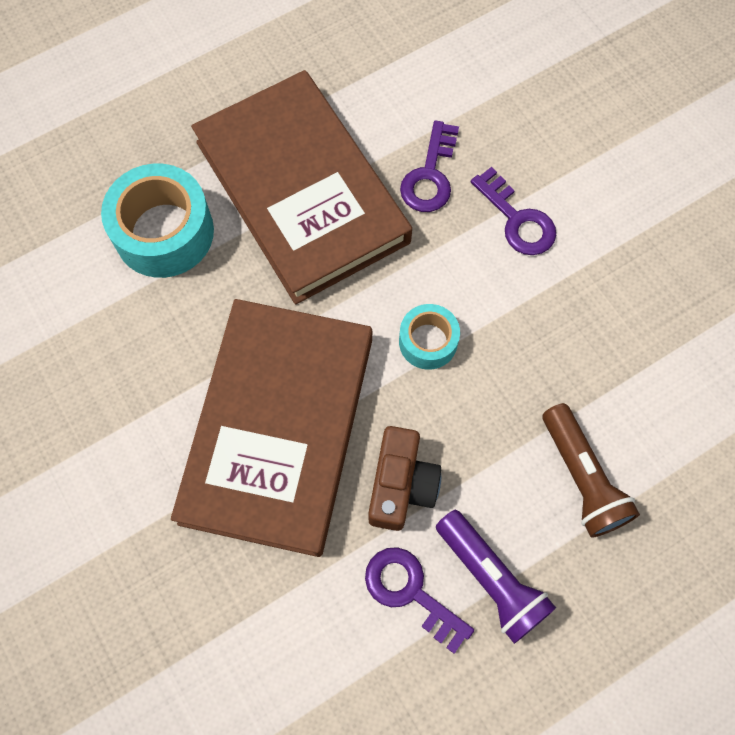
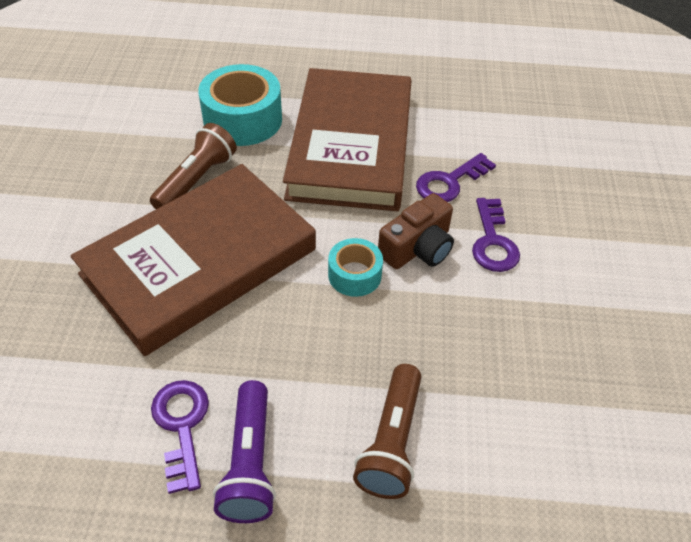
camera: 35 degrees right, 20 degrees down
brown camera [368,426,441,531] -> brown camera moved to [378,193,454,269]
none -> brown flashlight [150,123,237,209]

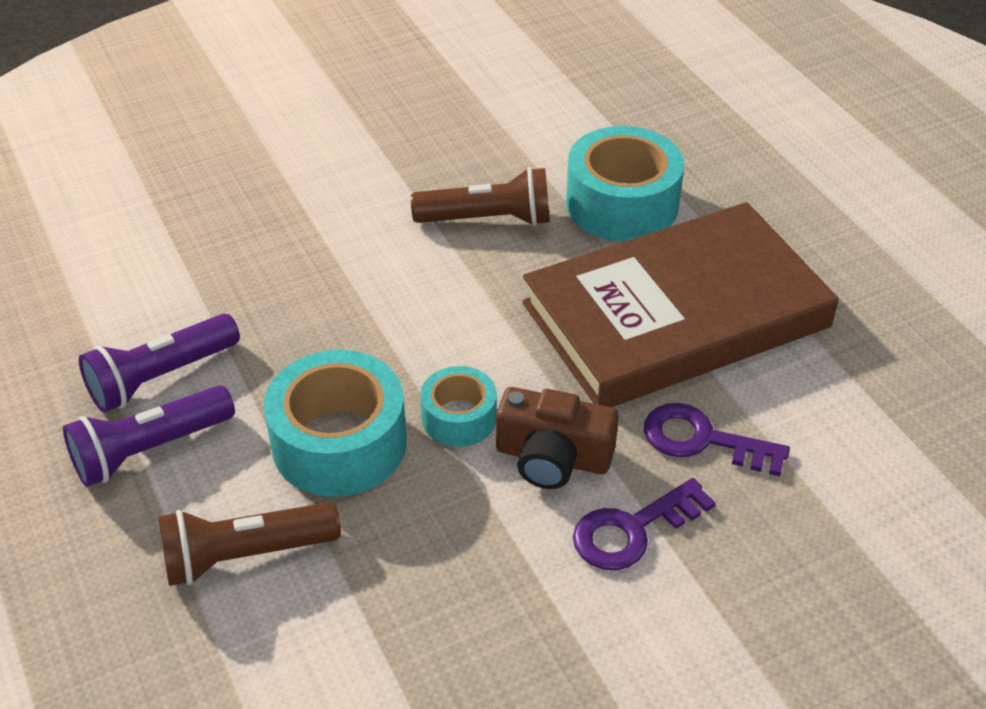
camera: 60 degrees right, 5 degrees down
brown book [71,164,316,356] -> none
purple key [151,380,209,494] -> purple flashlight [79,314,240,413]
none -> turquoise tape [264,350,407,497]

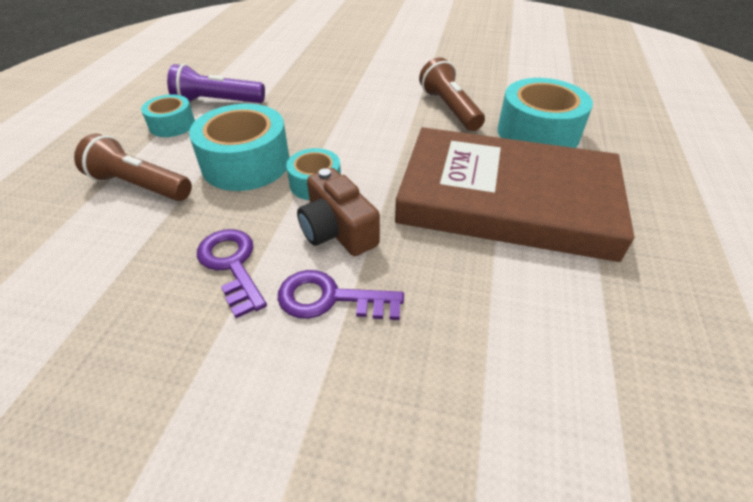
camera: 40 degrees right, 0 degrees up
purple flashlight [63,385,235,487] -> turquoise tape [141,95,195,137]
brown flashlight [411,167,550,226] -> brown flashlight turned 150 degrees counterclockwise [419,57,485,131]
purple key [644,403,790,476] -> purple key moved to [197,229,267,318]

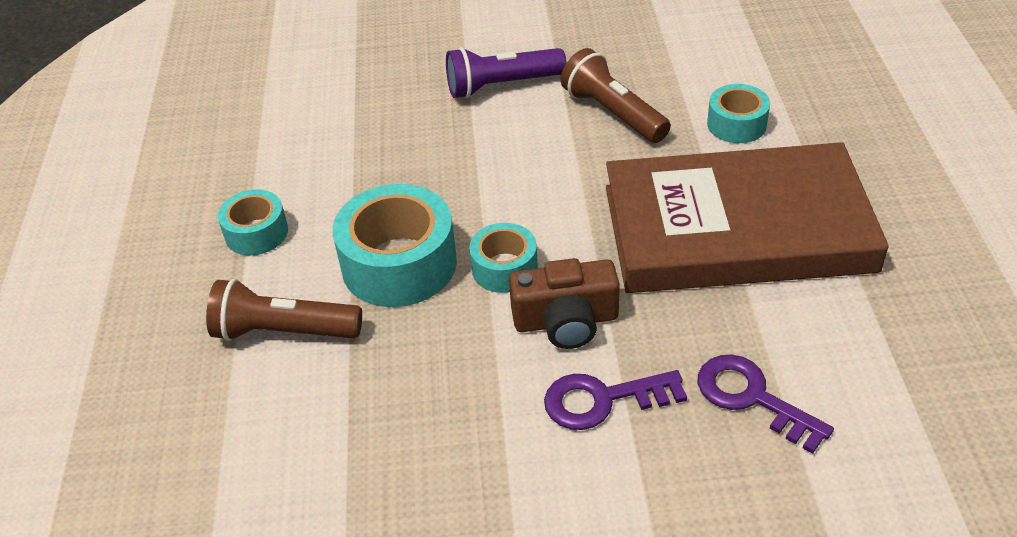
camera: 15 degrees left, 0 degrees up
purple flashlight [167,64,265,103] -> purple flashlight moved to [446,47,567,98]
purple key [197,229,267,318] -> purple key moved to [698,354,834,454]
brown camera [297,168,380,256] -> brown camera turned 45 degrees counterclockwise [509,258,620,349]
turquoise tape [498,78,593,148] -> turquoise tape [707,84,770,143], size x0.57

